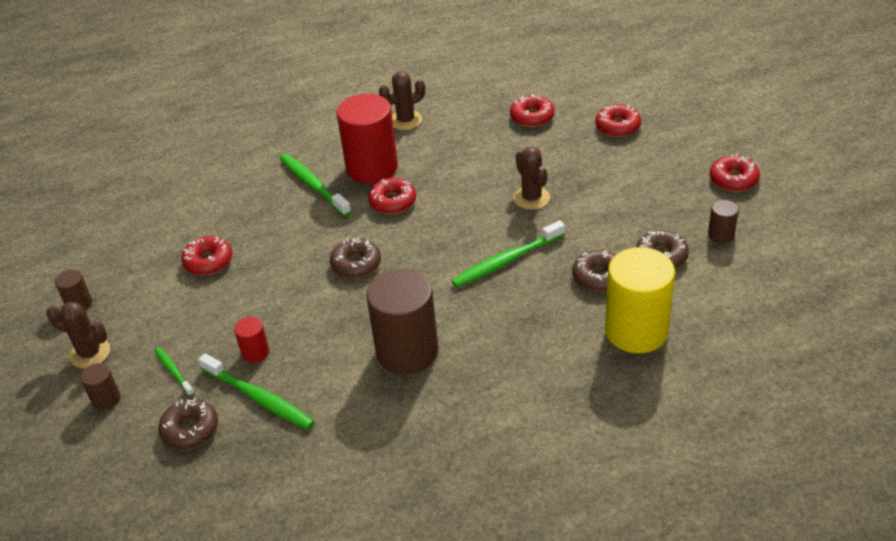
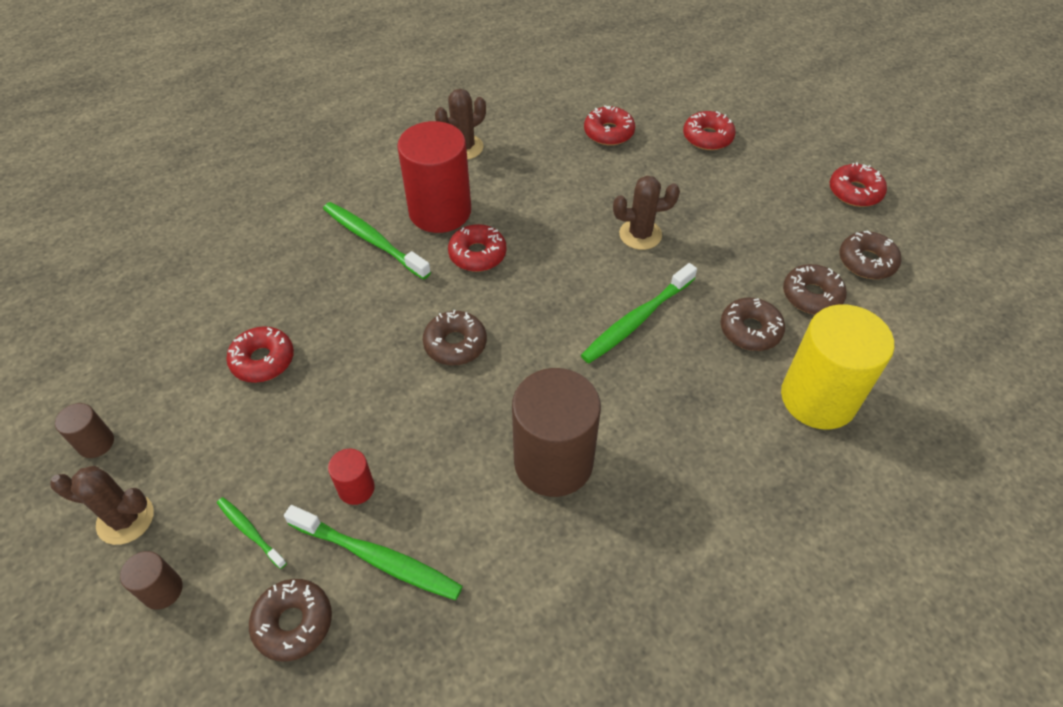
camera: 15 degrees left, 10 degrees up
brown cactus [514,147,550,210] -> brown cactus turned 60 degrees counterclockwise [613,176,680,250]
brown cylinder [708,200,739,243] -> brown donut [839,231,901,279]

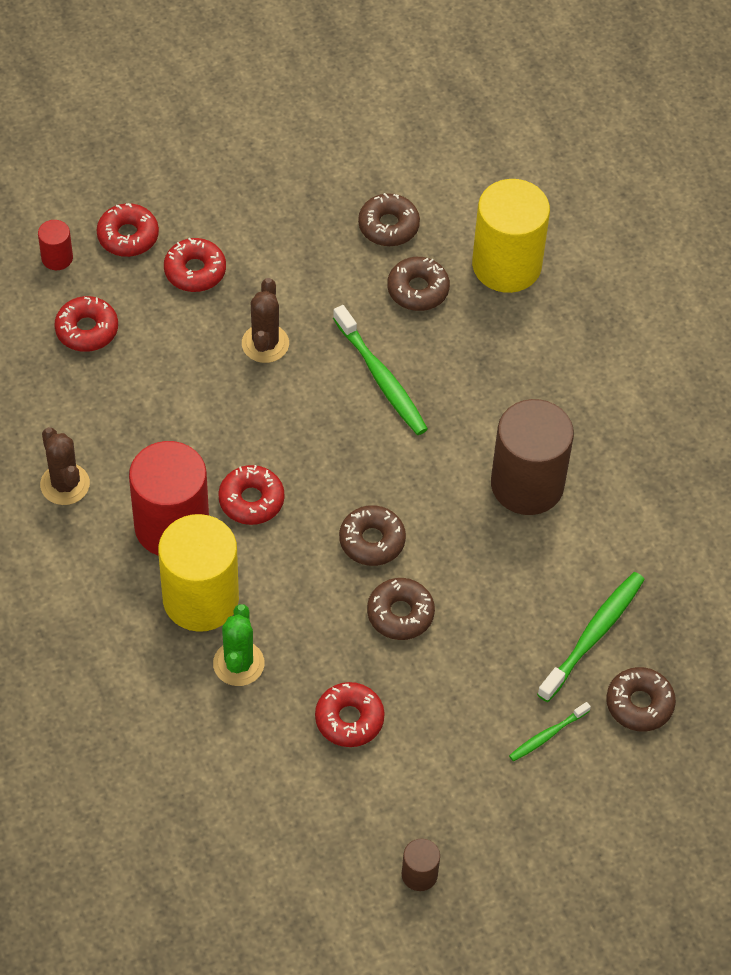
camera: 80 degrees left, 5 degrees up
brown cactus [50,466,154,545] -> none
brown cylinder [120,551,183,610] -> none
green toothbrush [323,202,431,280] -> yellow cylinder [158,514,239,632]
red cylinder [328,449,375,505] -> red cylinder moved to [38,220,73,270]
red donut [830,162,887,207] -> red donut moved to [164,238,226,292]
brown donut [839,231,901,279] -> brown donut moved to [367,578,435,640]
none -> green cactus [213,604,265,686]

